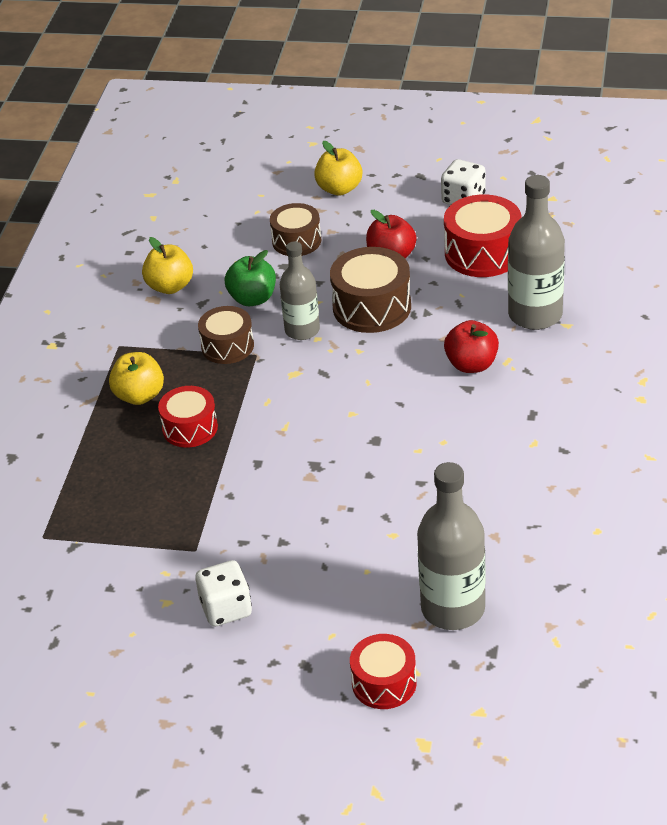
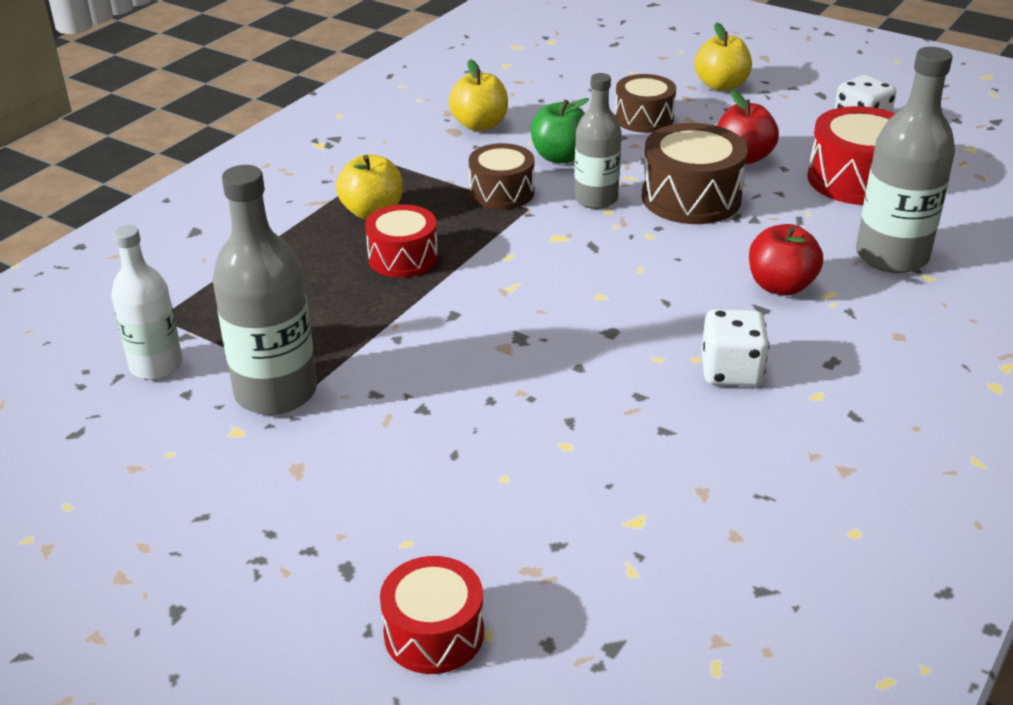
camera: 20 degrees right, 5 degrees down
white dice [195,560,252,626] -> white dice moved to [702,309,769,386]
grey bottle [417,462,486,630] -> grey bottle moved to [213,165,317,415]
none -> white bottle [111,225,183,380]

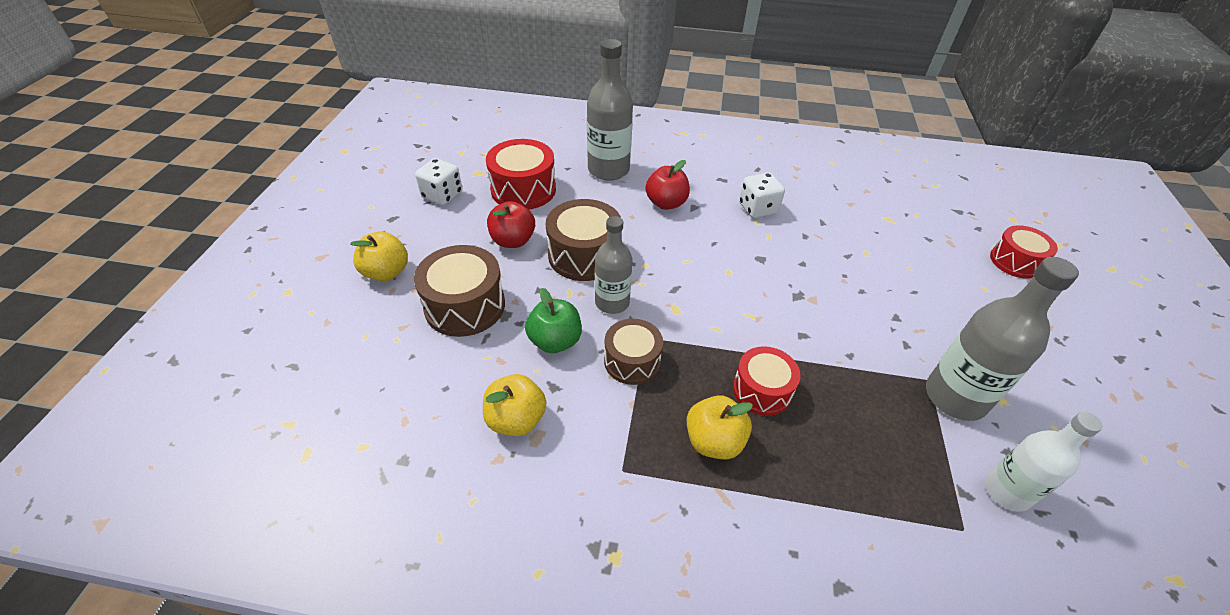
camera: 115 degrees left, 10 degrees up
brown drum [615,74,676,133] -> brown drum [414,245,505,337], size x1.51

